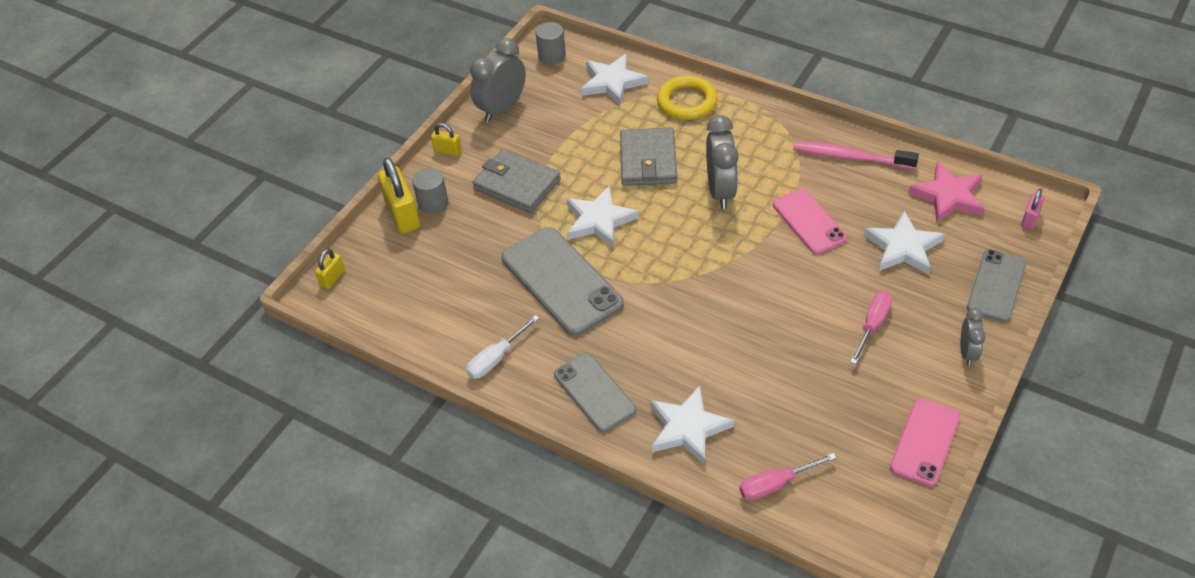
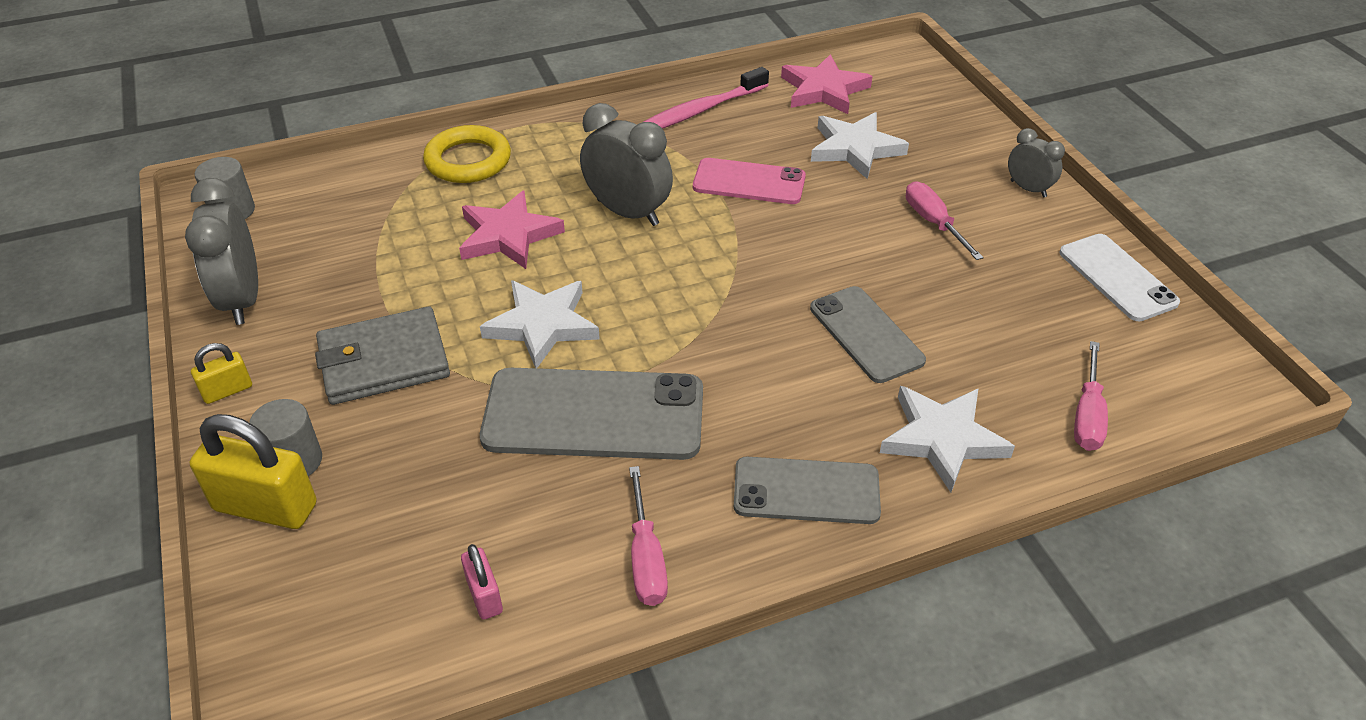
camera: 55 degrees left, 5 degrees down
yellow padlock [315,249,345,289] -> none
white screwdriver [466,315,540,379] -> pink screwdriver [629,466,668,606]
white star [581,54,648,105] -> none
grey wallet [620,128,677,186] -> pink star [459,191,565,269]
pink phone [890,398,960,486] -> white phone [1060,234,1180,321]
grey phone [967,249,1026,322] -> grey phone moved to [810,286,926,383]
pink padlock [1021,189,1045,230] -> pink padlock moved to [461,544,503,620]

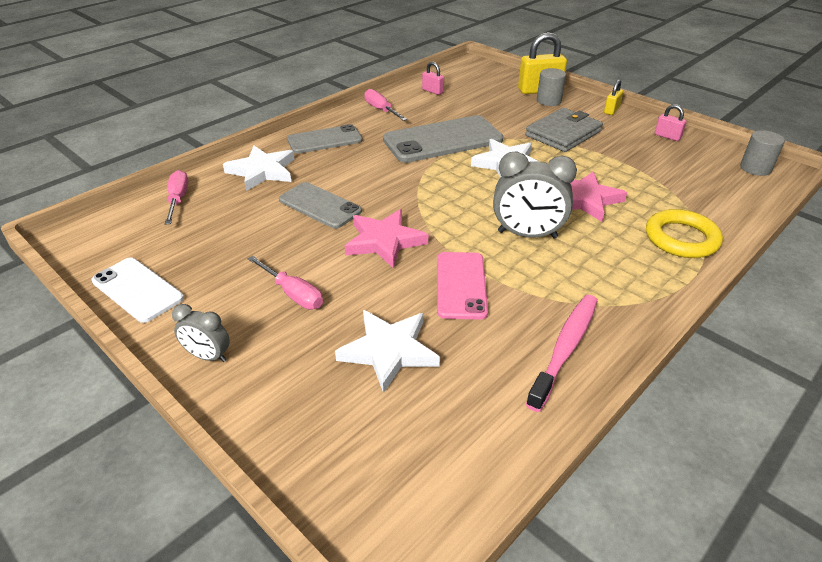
camera: 155 degrees right, 5 degrees down
grey clock [185,178,258,325] -> pink padlock [655,104,687,141]
pink phone [693,158,806,204] -> pink phone turned 75 degrees counterclockwise [437,252,488,320]
pink star [781,54,873,114] -> pink star moved to [345,209,428,269]

